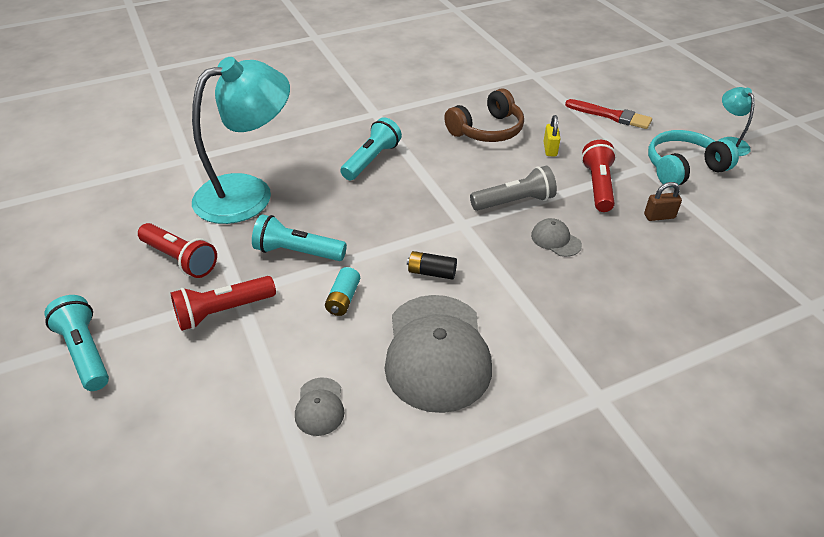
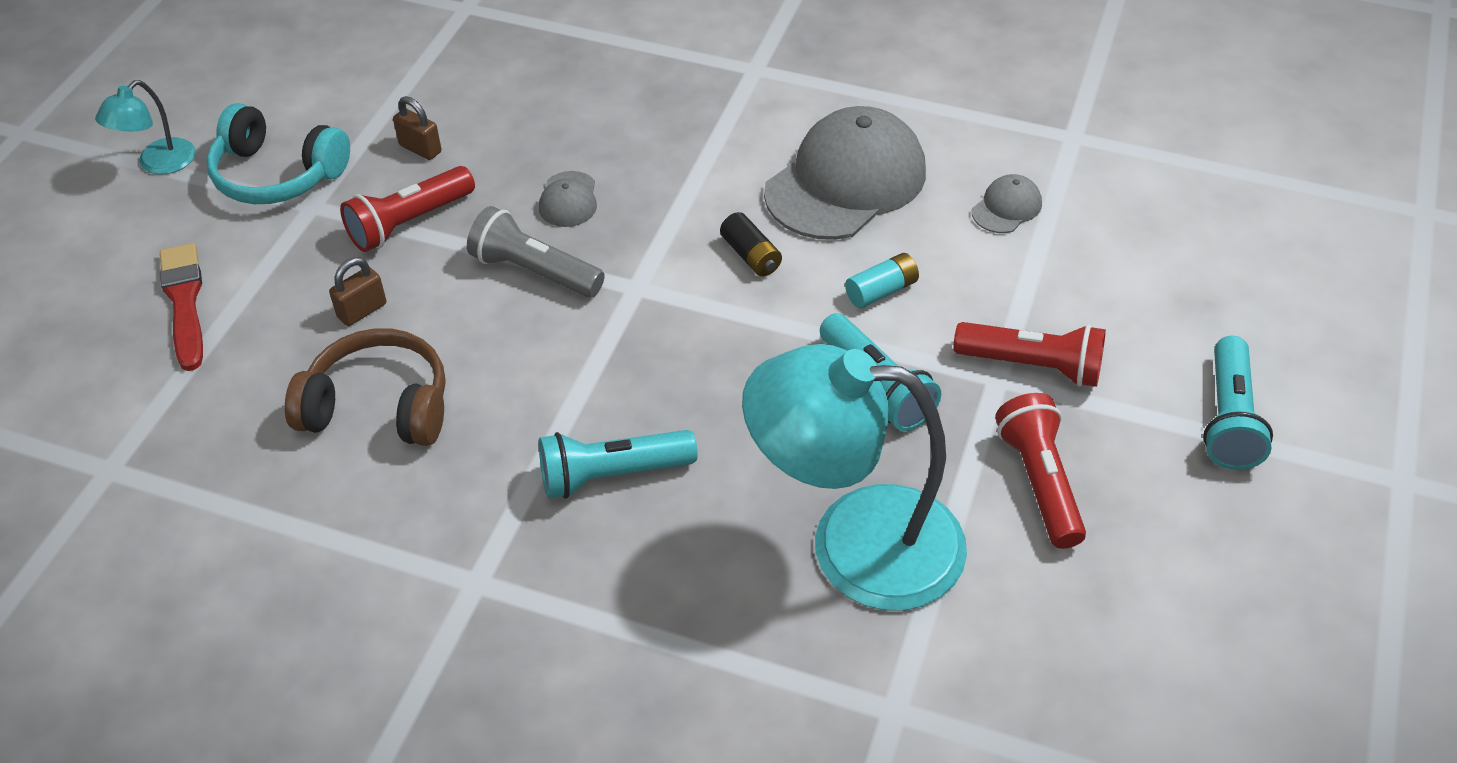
camera: 135 degrees left, 5 degrees up
yellow padlock [543,115,561,156] -> brown padlock [329,258,386,326]

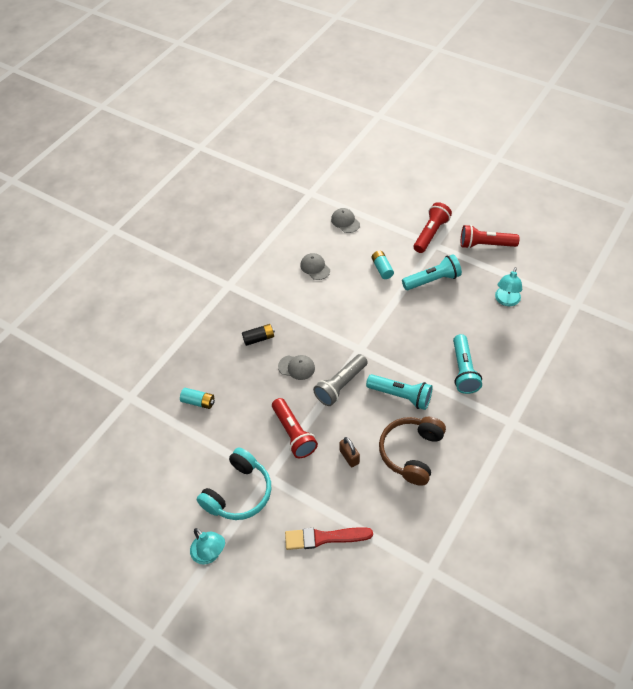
camera: 75 degrees left, 5 degrees up
brown padlock [393,96,441,160] -> none
black battery [720,212,782,276] -> black battery moved to [242,324,275,346]
turquoise lamp [742,344,967,611] -> turquoise lamp [495,267,522,306], size x0.46
grey cap [764,106,926,240] -> grey cap [300,253,330,280], size x0.43
turquoise flashlight [1203,336,1273,470] -> turquoise flashlight moved to [366,374,433,410]
none -> turquoise battery [180,388,215,409]

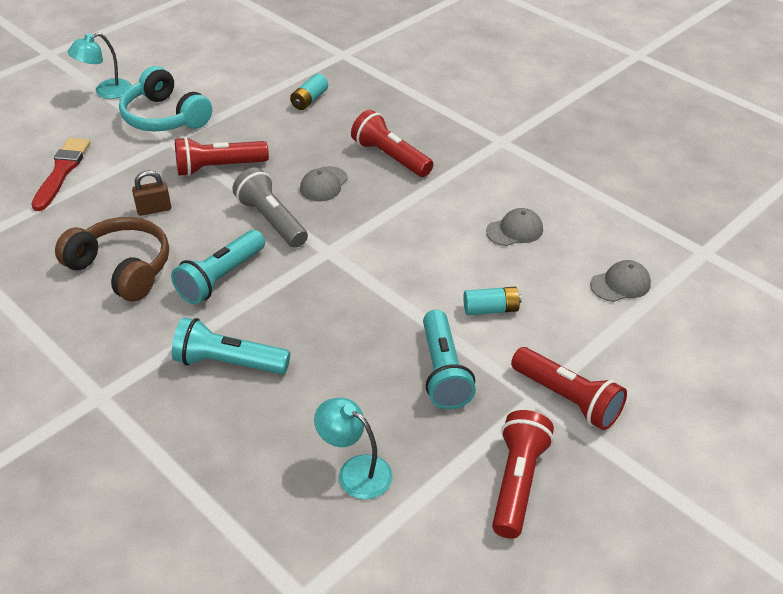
camera: 100 degrees right, 10 degrees down
black battery [242,324,275,346] -> red flashlight [351,110,433,177]

